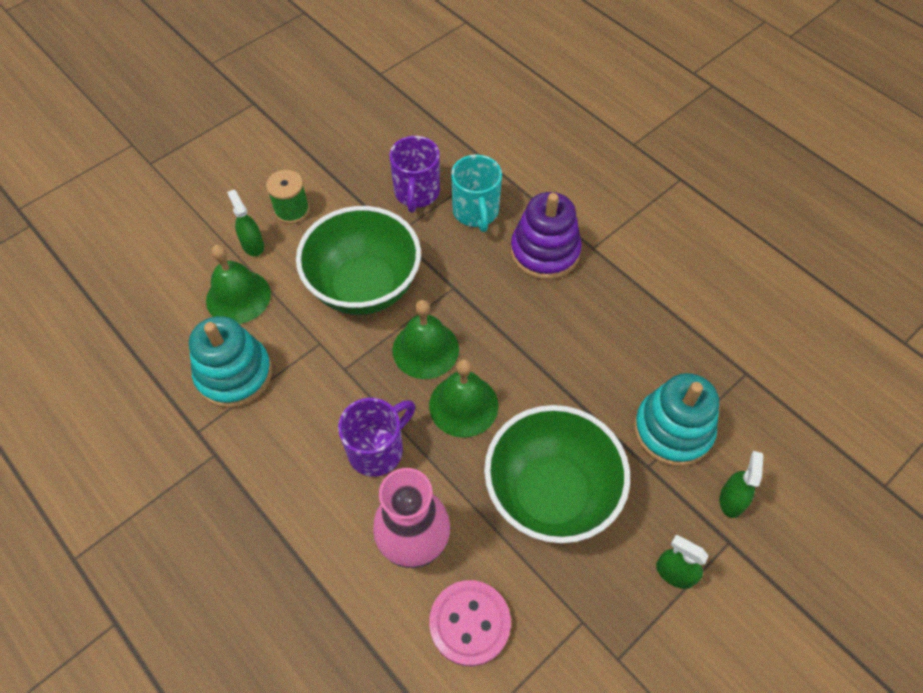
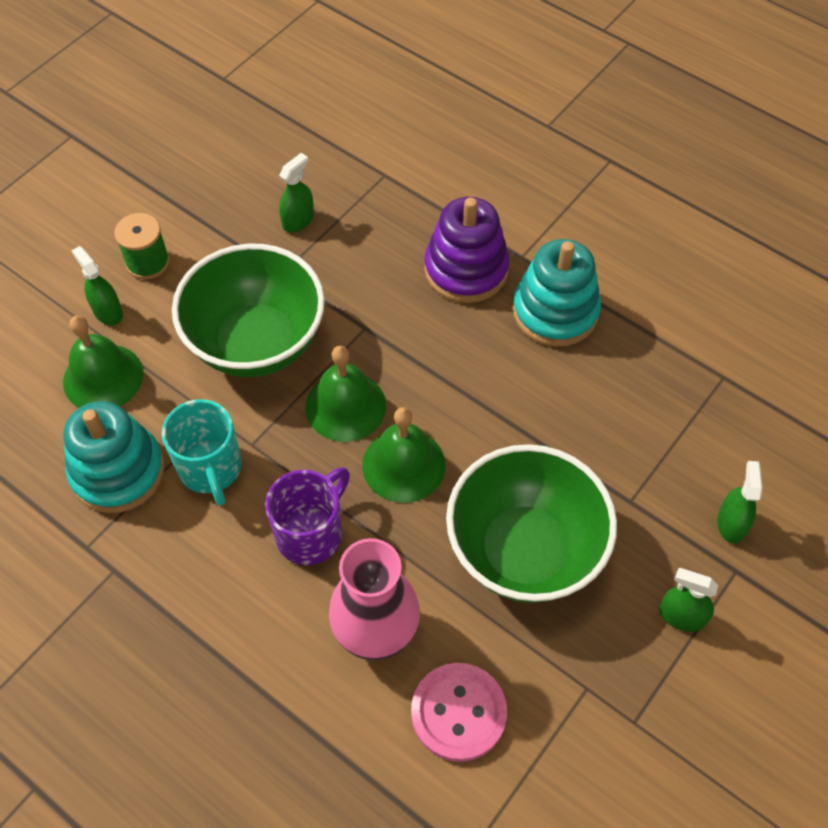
camera: 10 degrees left, 0 degrees up
purple mug [389,136,440,212] -> green spray bottle [279,153,314,233]
turquoise mug [451,154,502,232] -> turquoise mug moved to [162,399,242,506]
turquoise stacking toy [634,373,719,467] -> turquoise stacking toy moved to [513,239,601,347]

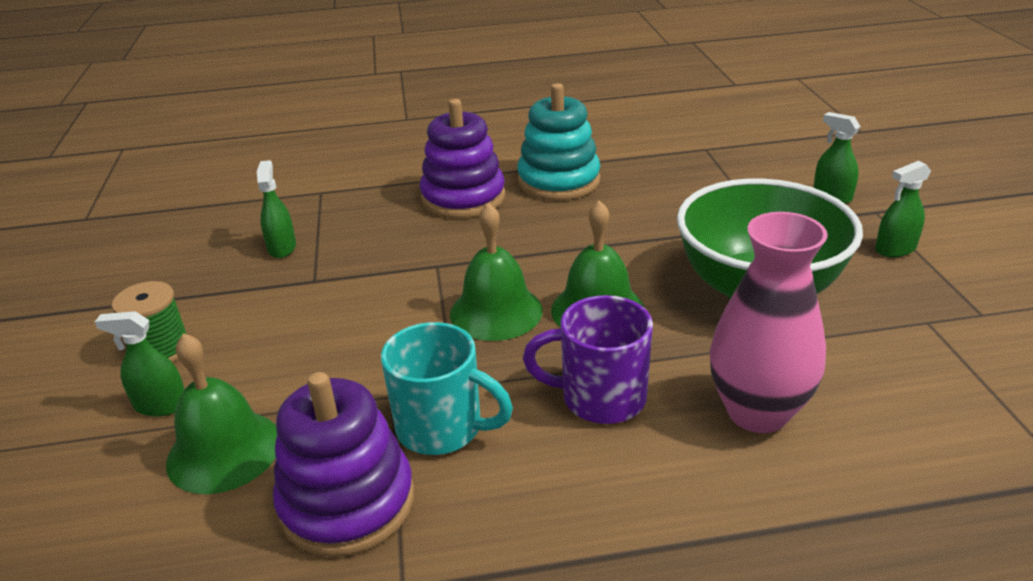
camera: 45 degrees left, 25 degrees down
turquoise stacking toy [64,401,165,513] -> purple stacking toy [273,372,414,557]
green bowl [172,244,325,377] -> none
purple mug [265,467,350,565] -> purple mug turned 75 degrees counterclockwise [523,295,653,424]
pink button [411,663,507,762] -> none

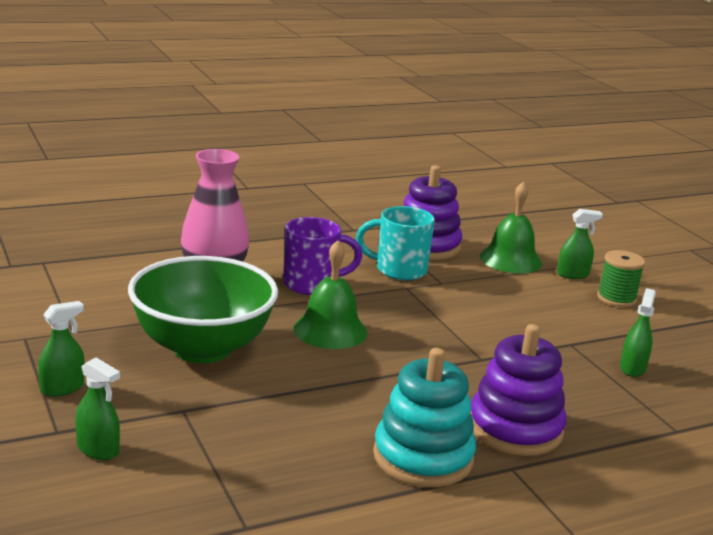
camera: 160 degrees right, 10 degrees down
green spray bottle [257,160,296,258] -> green spray bottle turned 135 degrees counterclockwise [620,288,656,377]
green bell [450,203,543,341] -> none

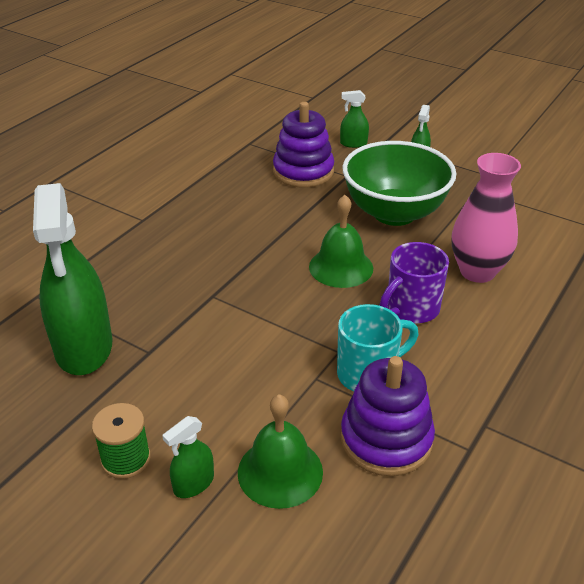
camera: 150 degrees right, 15 degrees up
turquoise stacking toy [373,348,476,487] -> none
purple stacking toy [470,324,567,456] -> purple stacking toy moved to [273,102,334,187]
green spray bottle [620,288,656,377] -> green spray bottle [33,183,113,375], size x2.32

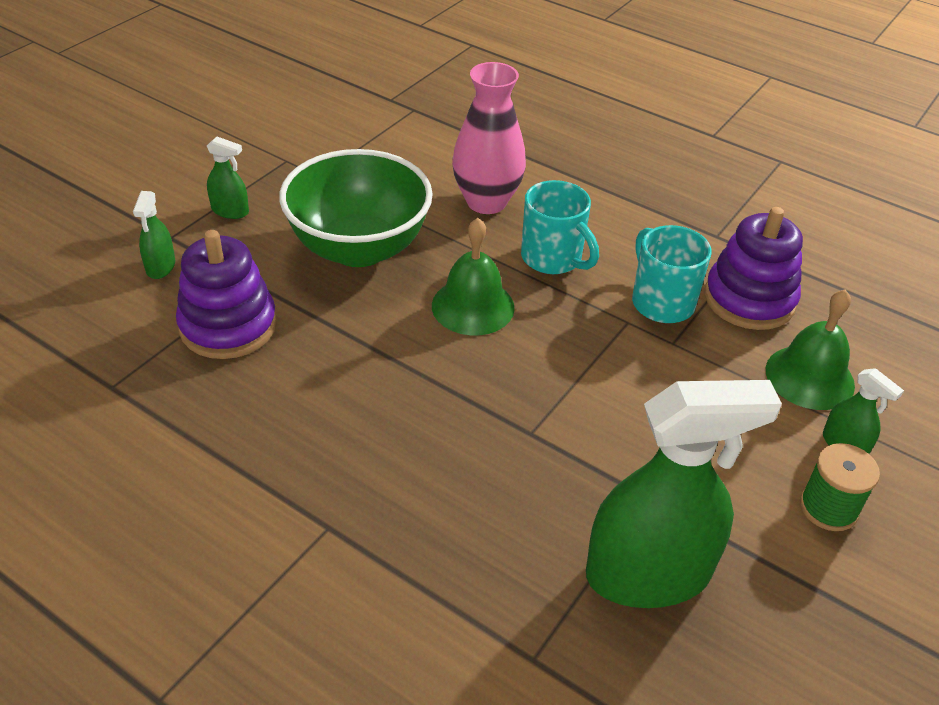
camera: 90 degrees left, 5 degrees up
purple mug [379,242,449,323] -> turquoise mug [521,180,599,274]

